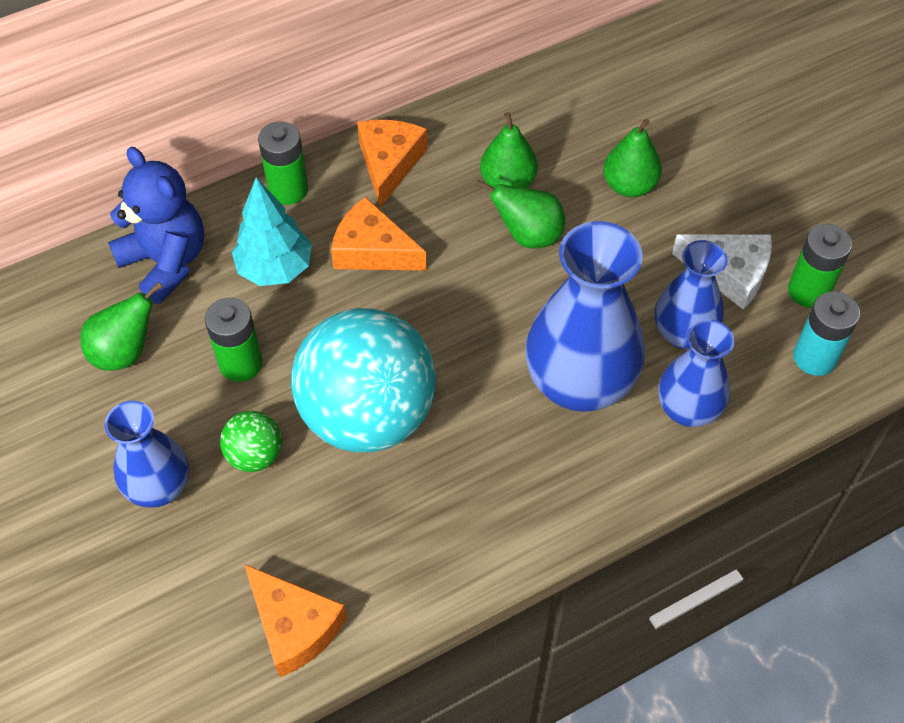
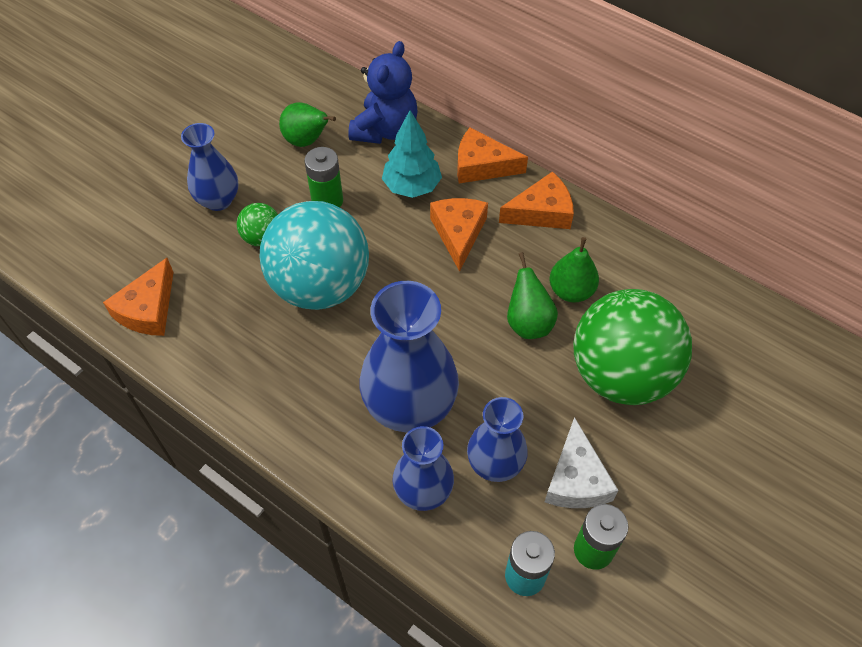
camera: 65 degrees right, 0 degrees up
green battery [258,121,308,205] -> orange cheese [457,128,528,183]
green pear [603,119,662,197] -> green ball [573,289,692,405]

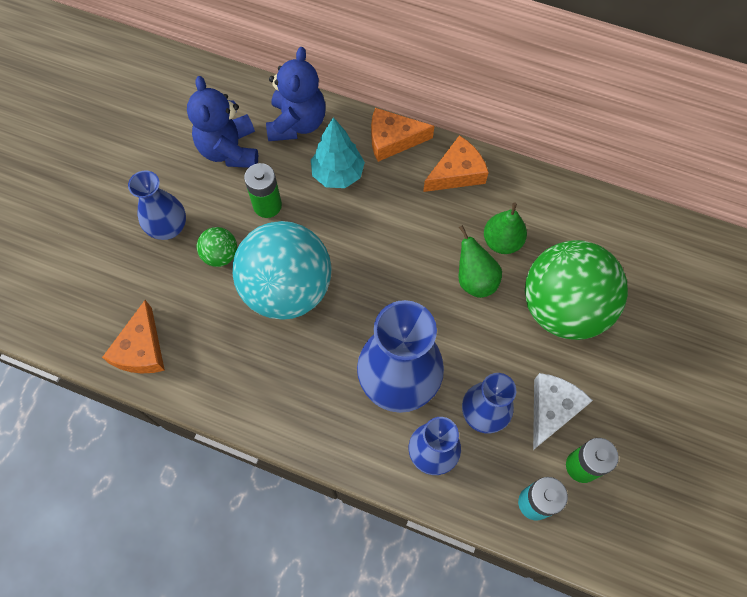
camera: 15 degrees left, 10 degrees up
green pear [279,102,336,147] -> blue teddy bear [187,76,258,168]
orange cheese [430,198,488,272] -> none
white cheese [545,417,618,508] -> white cheese turned 135 degrees counterclockwise [533,373,593,450]

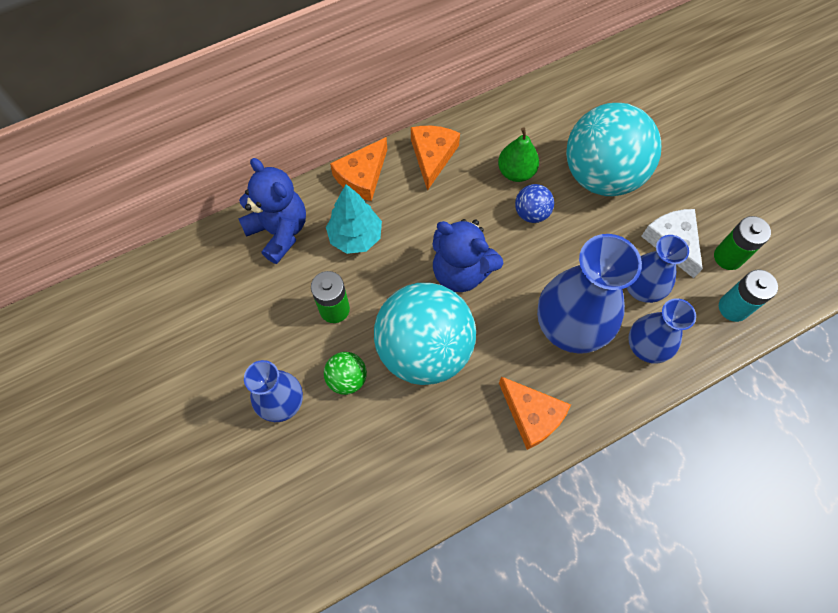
camera: 50 degrees left, 0 degrees up
orange cheese [102,300,165,373] -> orange cheese moved to [499,376,571,450]
blue teddy bear [187,76,258,168] -> blue teddy bear moved to [433,219,503,292]
green pear [459,225,502,298] -> blue ball [515,184,554,223]
green ball [525,240,628,340] -> turquoise ball [566,103,661,196]

